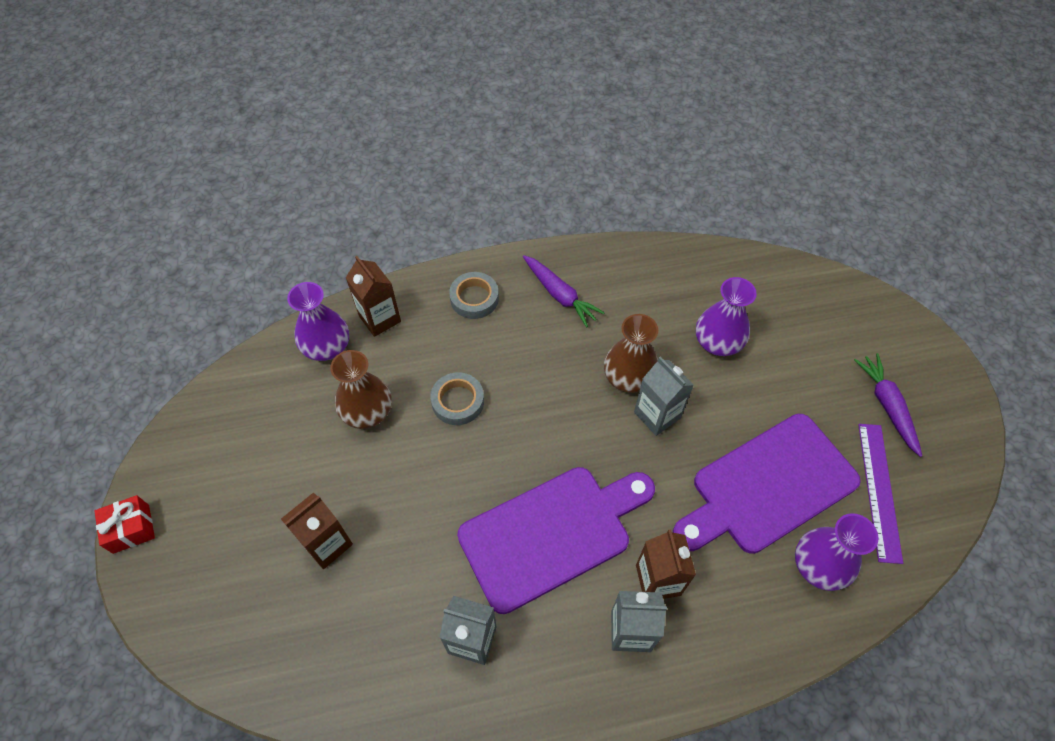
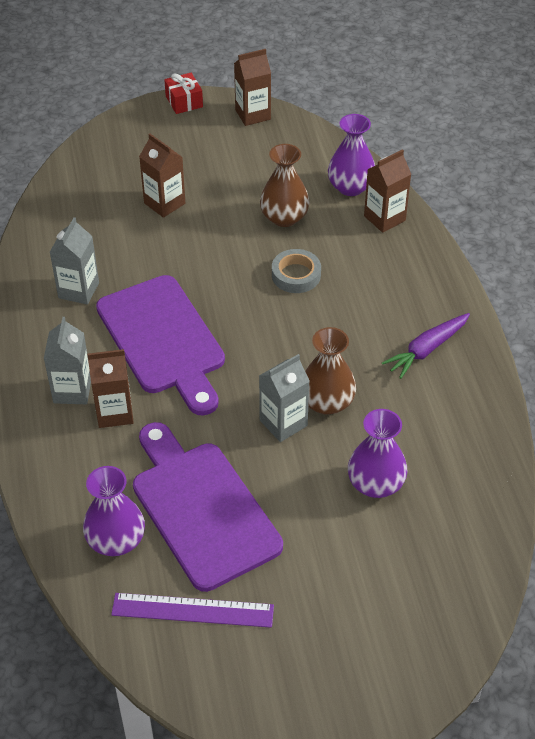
camera: 90 degrees right, 10 degrees down
grey tape [449,272,499,319] -> none
purple carrot [854,353,922,457] -> none
none -> brown carton [234,49,271,126]

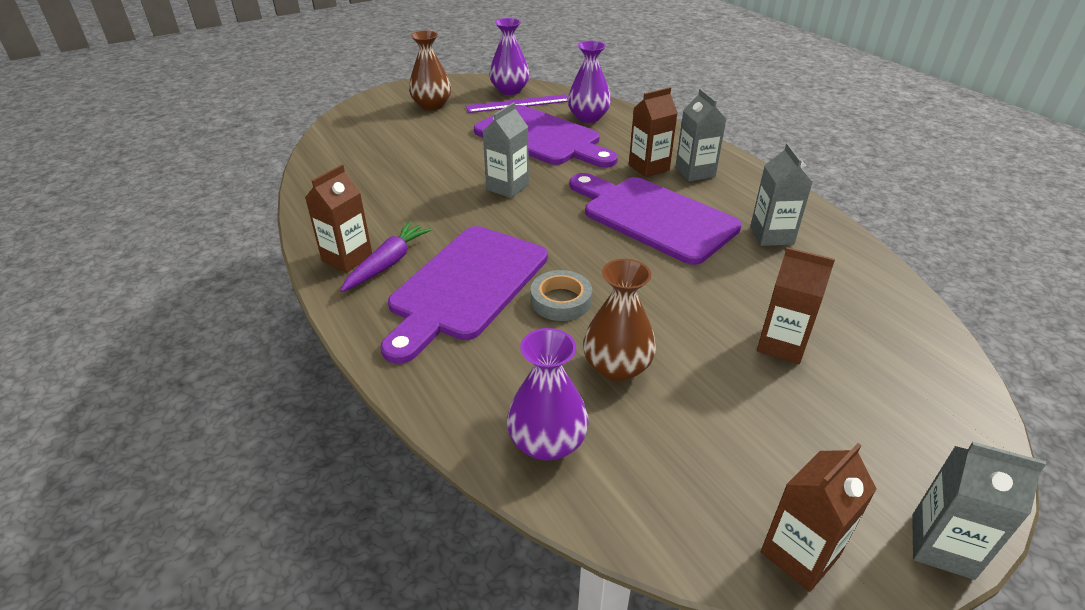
camera: 160 degrees right, 10 degrees down
red gift [164,73,203,114] -> grey carton [912,442,1046,580]
brown vase [305,327,356,415] -> brown vase moved to [409,30,451,110]
purple vase [348,409,407,498] -> purple vase moved to [489,18,530,95]
brown carton [364,149,411,233] -> brown carton moved to [305,164,372,273]
none -> purple cutting board [380,226,548,364]

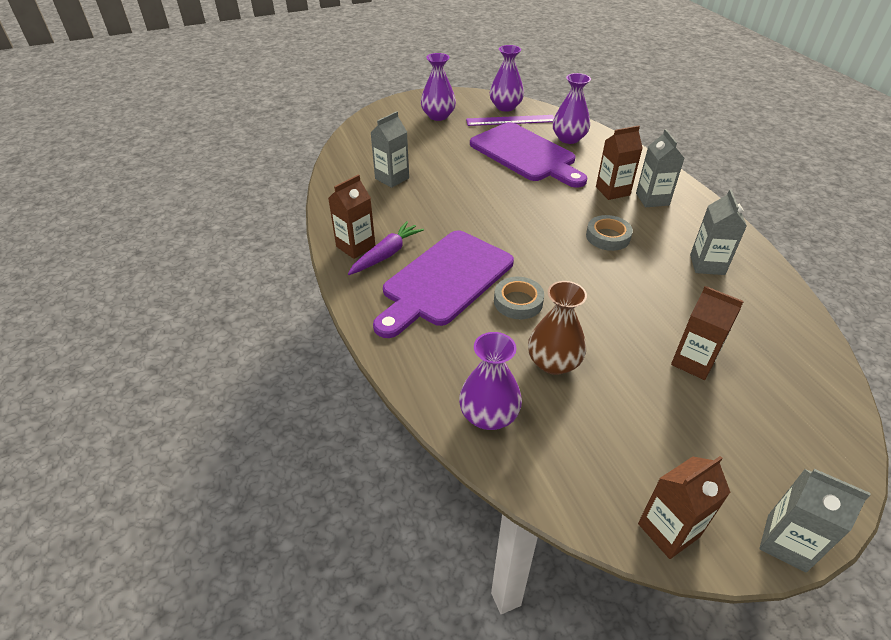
camera: 10 degrees right, 5 degrees up
brown vase [409,30,451,110] -> purple vase [421,53,456,121]
grey carton [483,102,529,198] -> grey carton moved to [370,111,409,188]
purple cutting board [569,173,742,265] -> grey tape [586,215,633,251]

